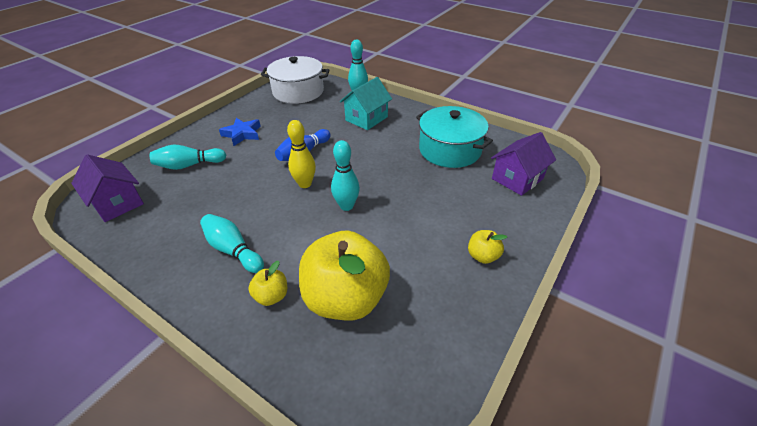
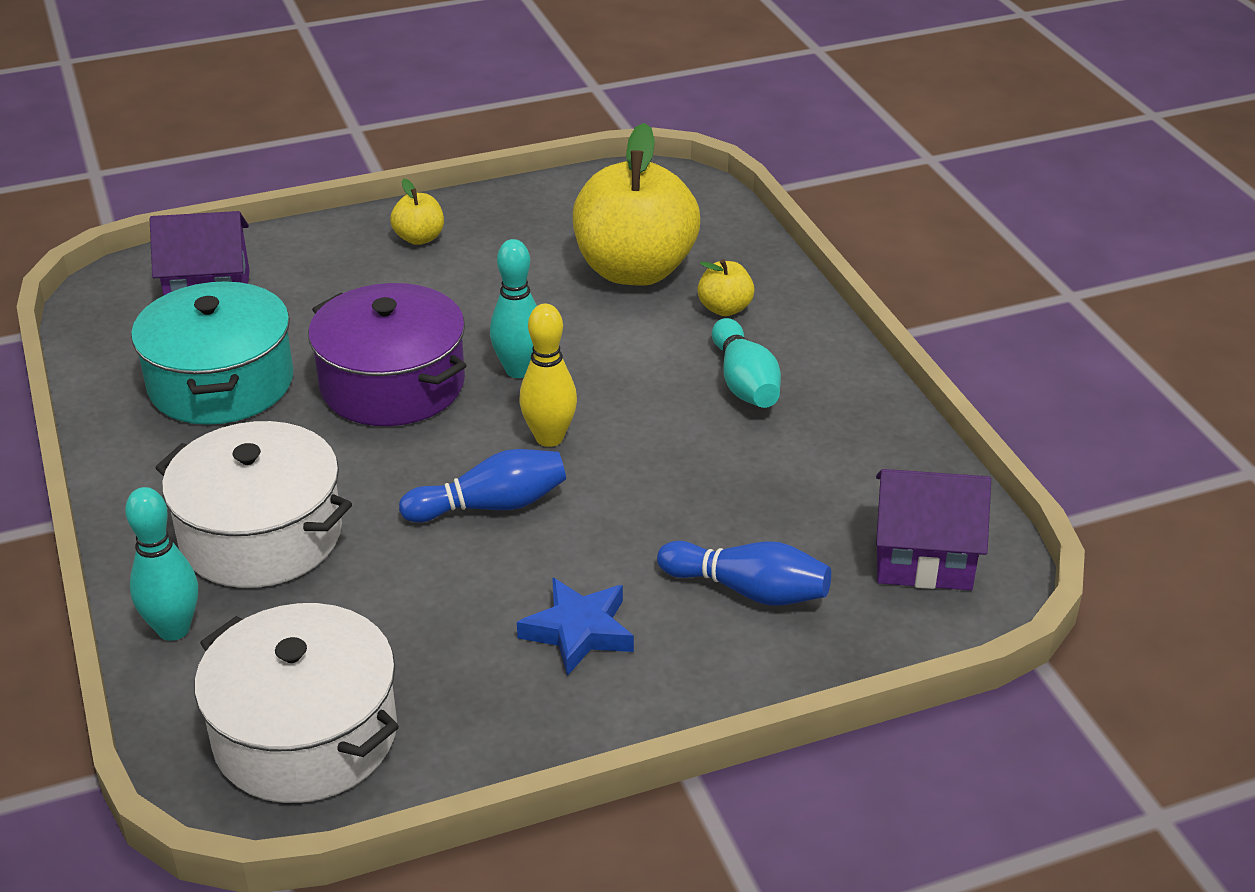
camera: 145 degrees left, 5 degrees down
purple house [71,155,144,222] -> purple house turned 75 degrees counterclockwise [876,469,991,590]
turquoise bowling pin [150,145,226,170] -> blue bowling pin [657,541,831,606]
turquoise house [340,77,392,130] -> white pot [155,421,352,588]
none -> purple pot [308,283,467,426]

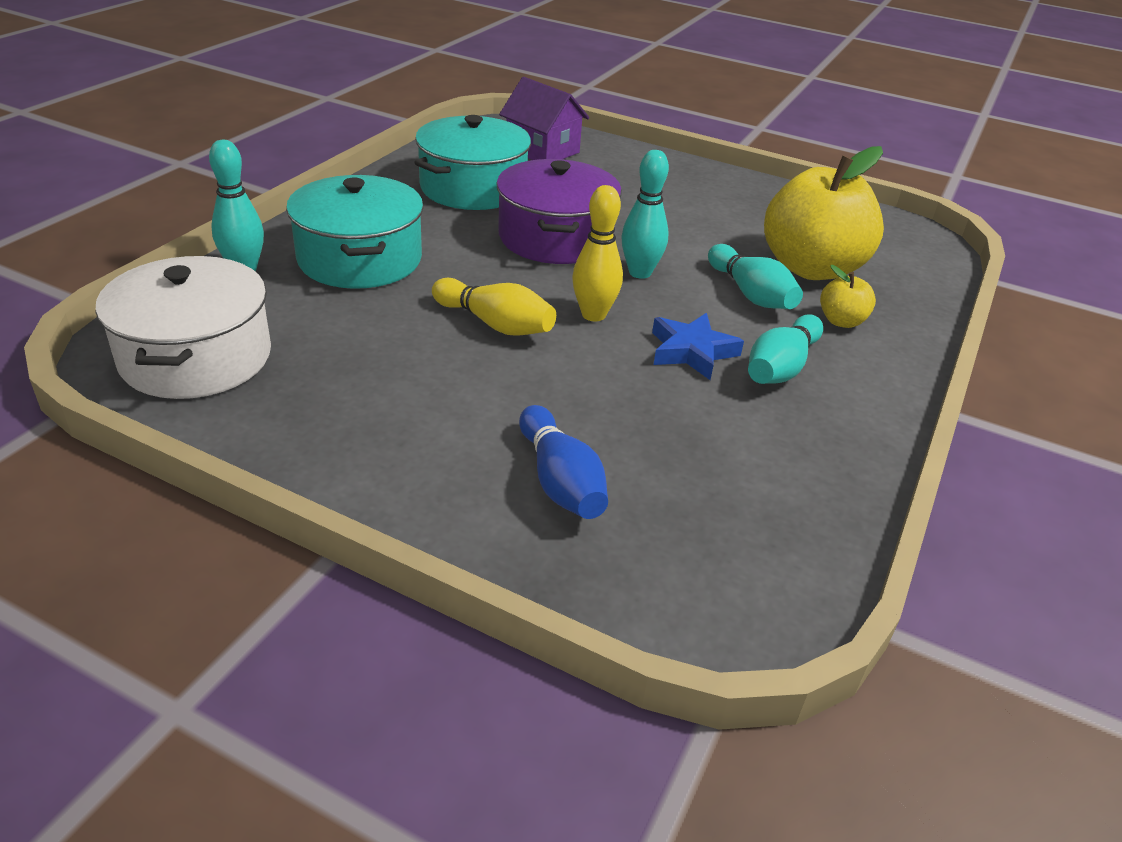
camera: 45 degrees right, 0 degrees up
white pot [155,421,352,588] -> turquoise pot [286,175,424,289]
yellow apple [390,179,444,245] -> none
blue bowling pin [399,449,566,523] -> yellow bowling pin [432,278,556,336]
blue star [517,577,634,676] -> blue star moved to [652,313,744,380]
purple house [876,469,991,590] -> none
none -> turquoise bowling pin [708,244,803,309]

